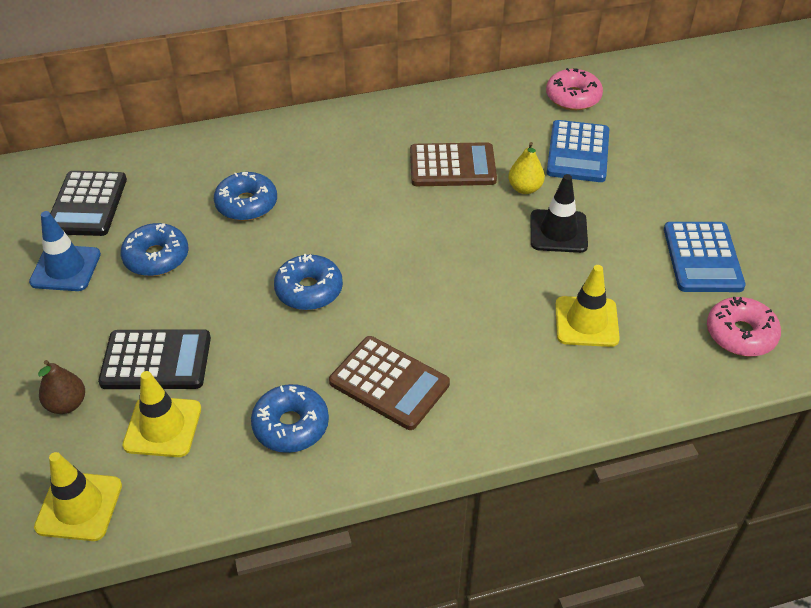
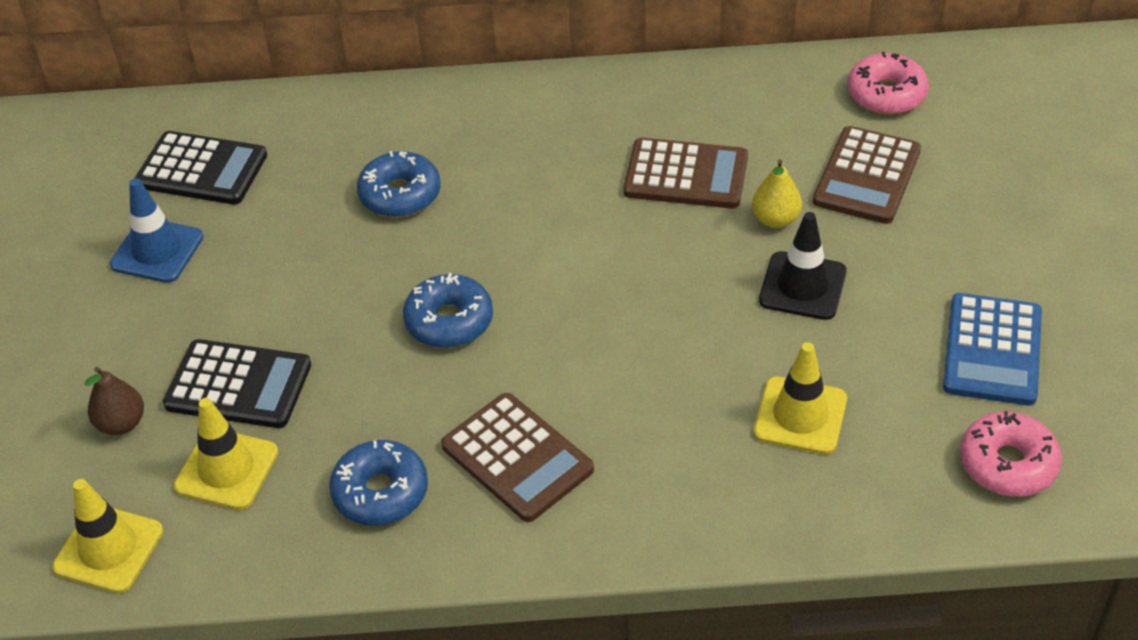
camera: 15 degrees right, 0 degrees up
black calculator [50,171,127,236] -> black calculator turned 90 degrees counterclockwise [135,131,267,204]
blue donut [120,223,189,276] -> none
blue calculator [547,120,609,182] -> brown calculator [813,126,921,224]

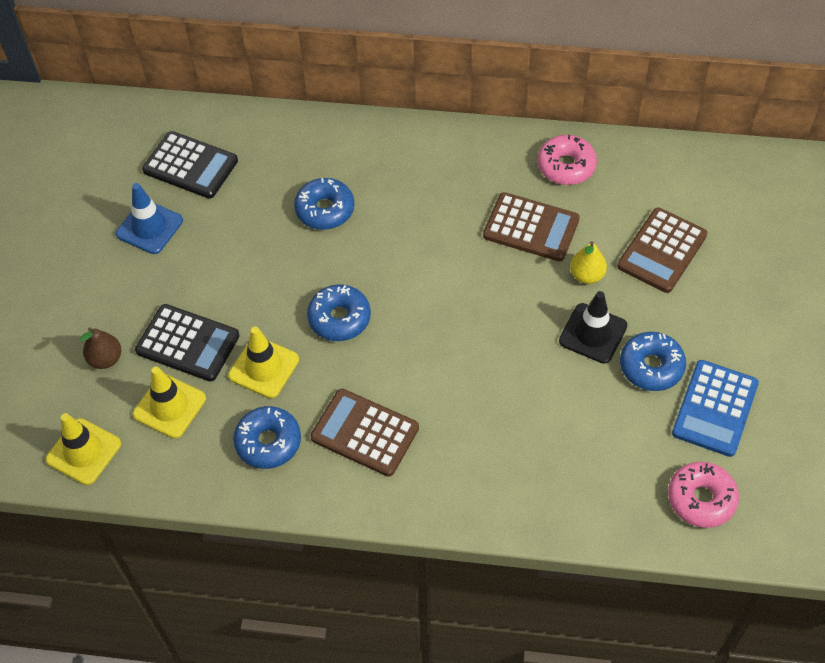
camera: 10 degrees right, 10 degrees up
brown calculator [441,393,594,522] -> brown calculator turned 150 degrees clockwise [310,389,419,477]
yellow traffic cone [754,342,847,454] -> yellow traffic cone moved to [228,327,299,398]
pink donut [847,52,929,114] -> pink donut moved to [538,135,597,185]
none -> blue donut [620,332,686,391]

